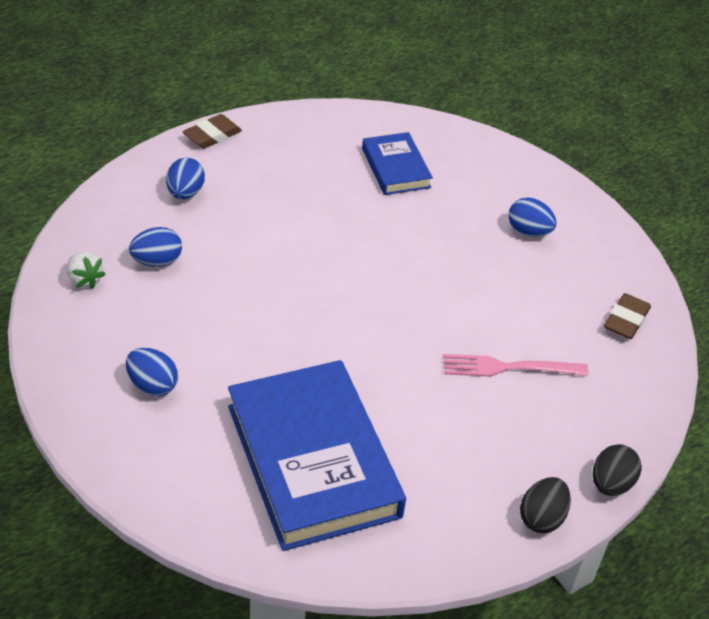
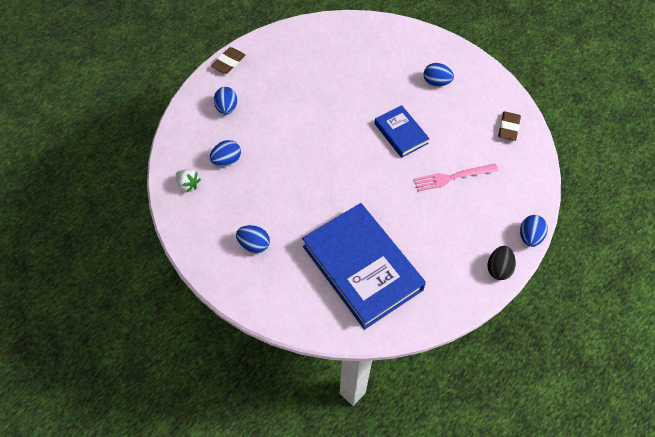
camera: 10 degrees left, 15 degrees up
blue book [362,132,433,195] -> blue book moved to [374,105,430,158]
black egg [593,444,641,496] -> blue egg [520,215,548,247]

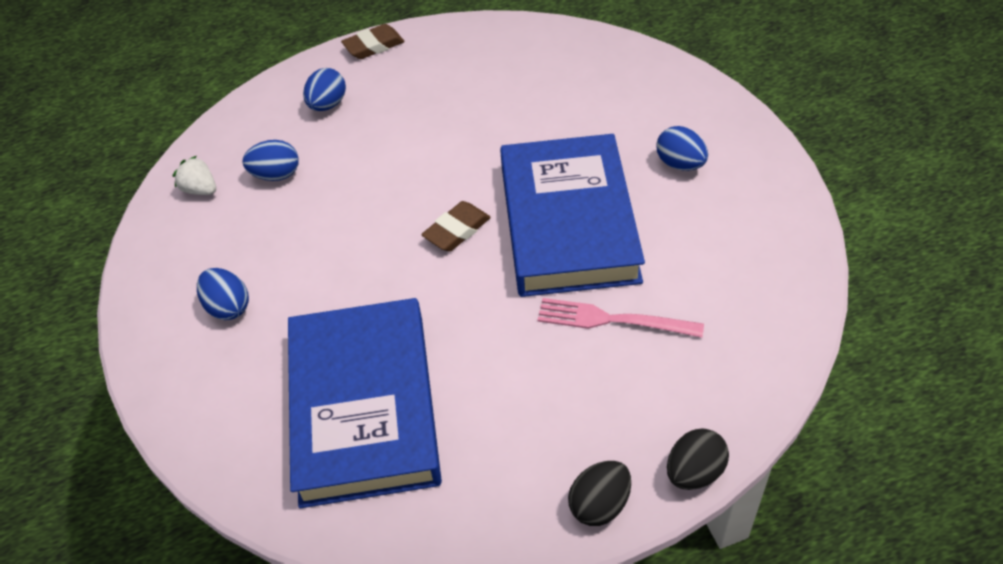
camera: 30 degrees right, 10 degrees down
white strawberry [176,169,201,192] -> white strawberry turned 150 degrees clockwise [173,156,216,195]
blue book [374,105,430,158] -> blue book [500,134,645,297], size x1.97
brown eraser [498,112,521,141] -> brown eraser moved to [421,201,491,251]
blue egg [520,215,548,247] -> black egg [667,428,729,490]

